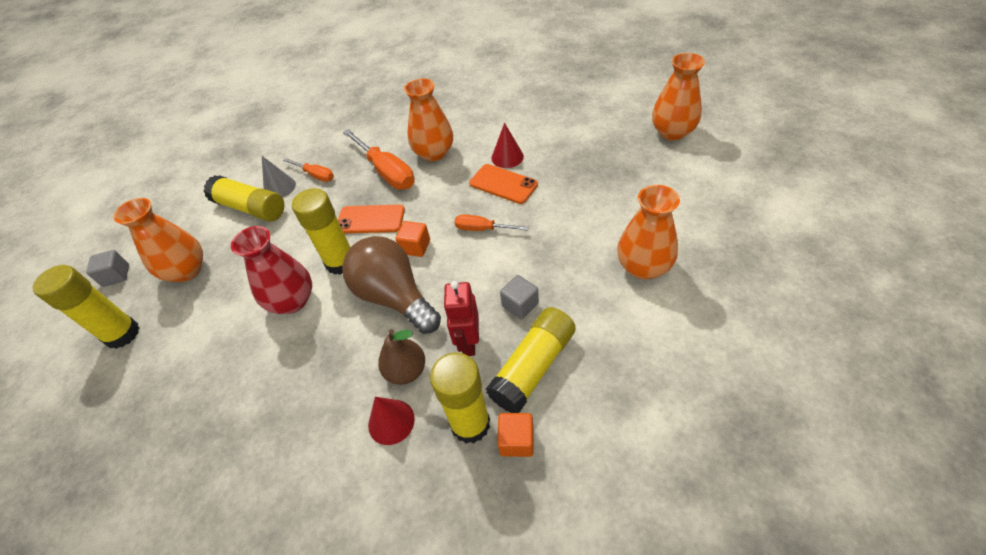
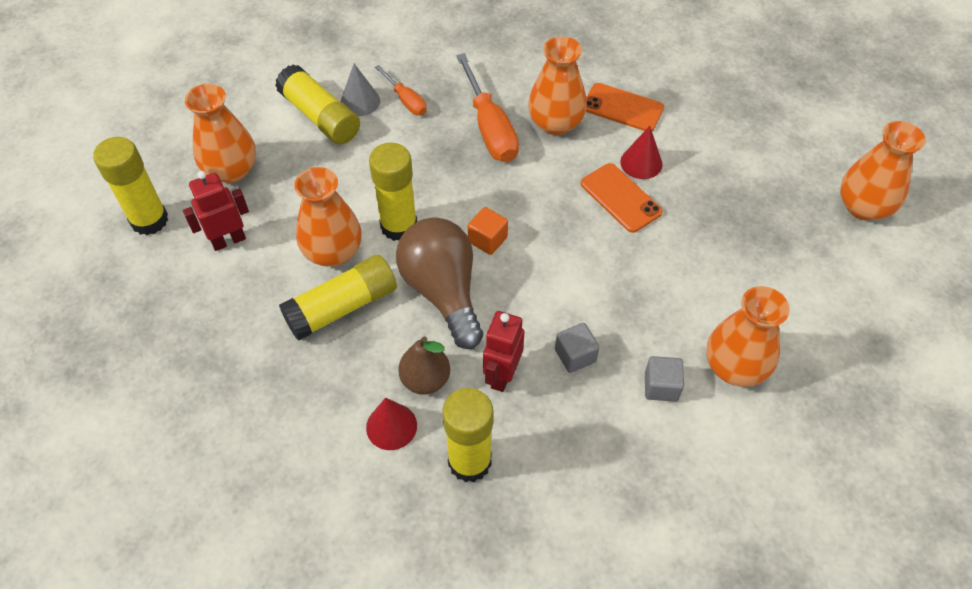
camera: 15 degrees right, 5 degrees up
grey cube [86,250,129,287] -> grey cube moved to [645,356,684,402]
red vase [231,226,312,314] -> orange vase [294,167,362,267]
orange phone [338,205,405,233] -> orange phone moved to [586,83,664,131]
orange screwdriver [455,214,529,231] -> none
yellow glue stick [486,307,576,413] -> yellow glue stick moved to [279,255,397,341]
orange cube [497,413,534,457] -> none
none -> red robot [183,171,249,251]

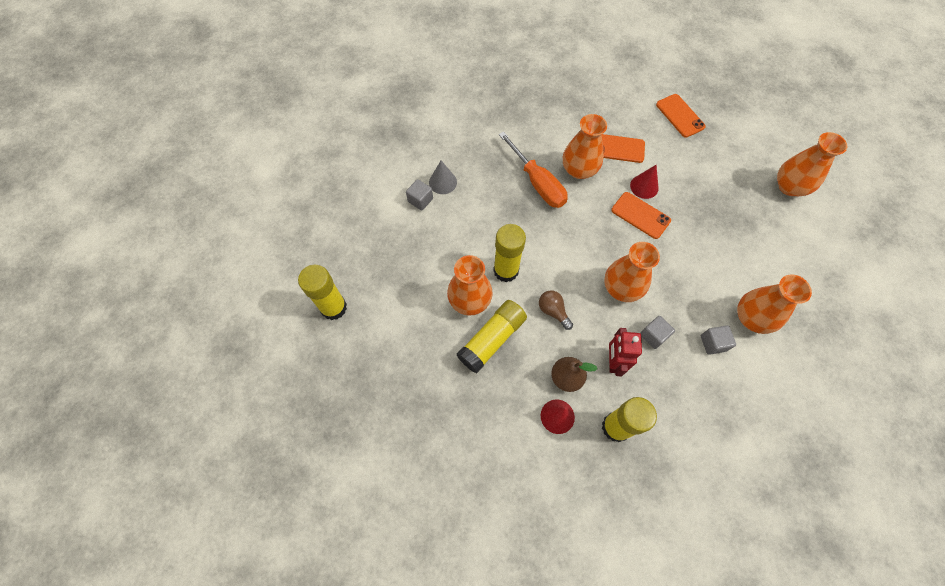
camera: 15 degrees left, 10 degrees up
red robot [183,171,249,251] -> none
orange vase [185,84,256,183] -> orange vase moved to [604,242,660,302]
yellow glue stick [275,64,360,145] -> grey cube [406,179,433,211]
orange screwdriver [375,65,427,115] -> none
brown light bulb [396,217,483,349] -> brown light bulb [539,290,573,330], size x0.48
orange cube [468,207,508,255] -> none
none -> orange phone [656,94,706,138]

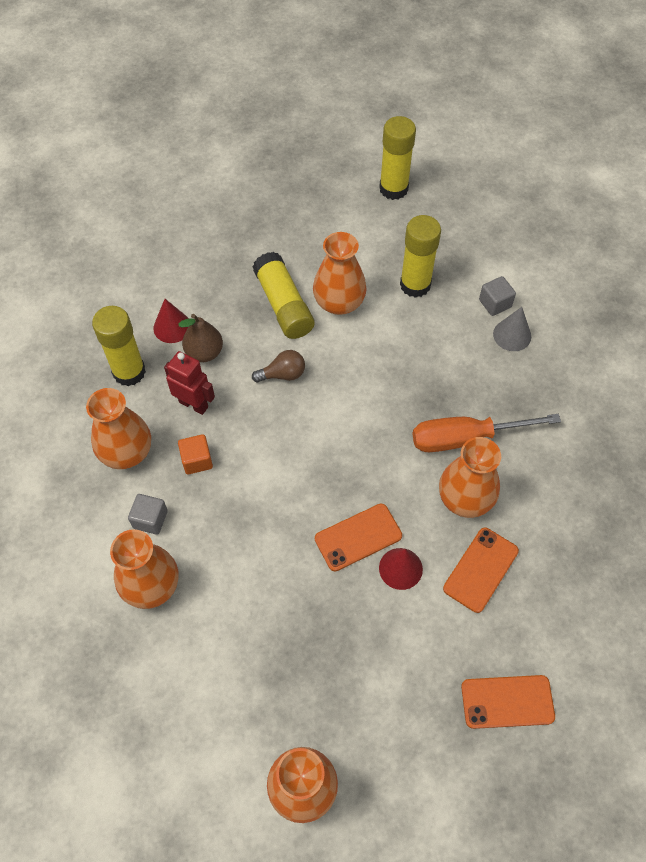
camera: 115 degrees right, 5 degrees down
yellow glue stick [493,224,526,282] -> yellow glue stick moved to [400,215,441,298]
orange vase [604,242,660,302] -> orange vase moved to [86,388,151,469]
grey cube [640,316,675,349] -> orange cube [178,434,213,474]

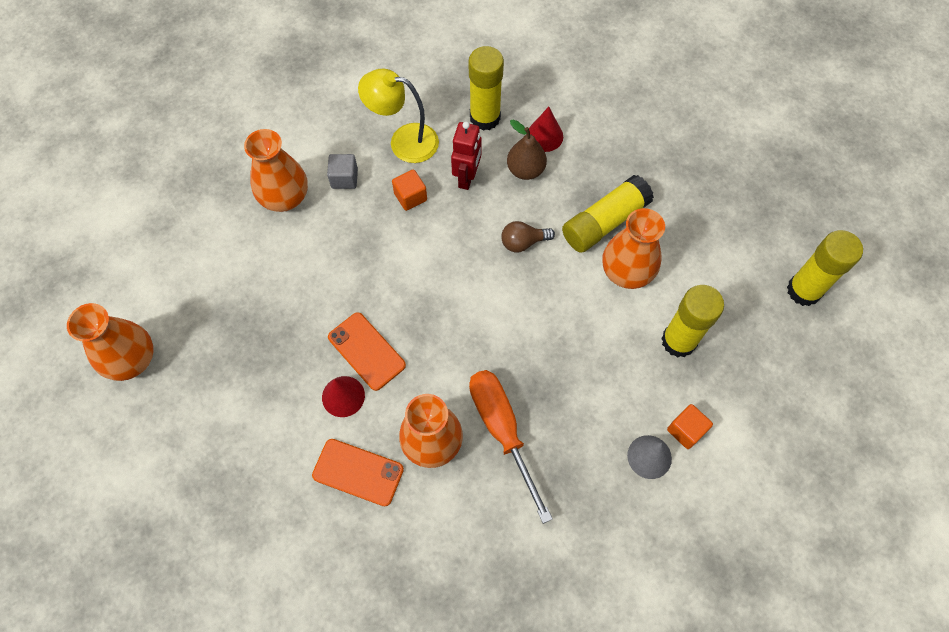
camera: 75 degrees right, 5 degrees up
orange vase [86,388,151,469] -> yellow lamp [358,69,439,163]
brown light bulb [252,350,305,383] -> brown light bulb turned 105 degrees clockwise [501,221,555,252]
orange phone [461,675,555,729] -> none
grey cube [479,276,516,316] -> orange cube [667,404,713,449]

